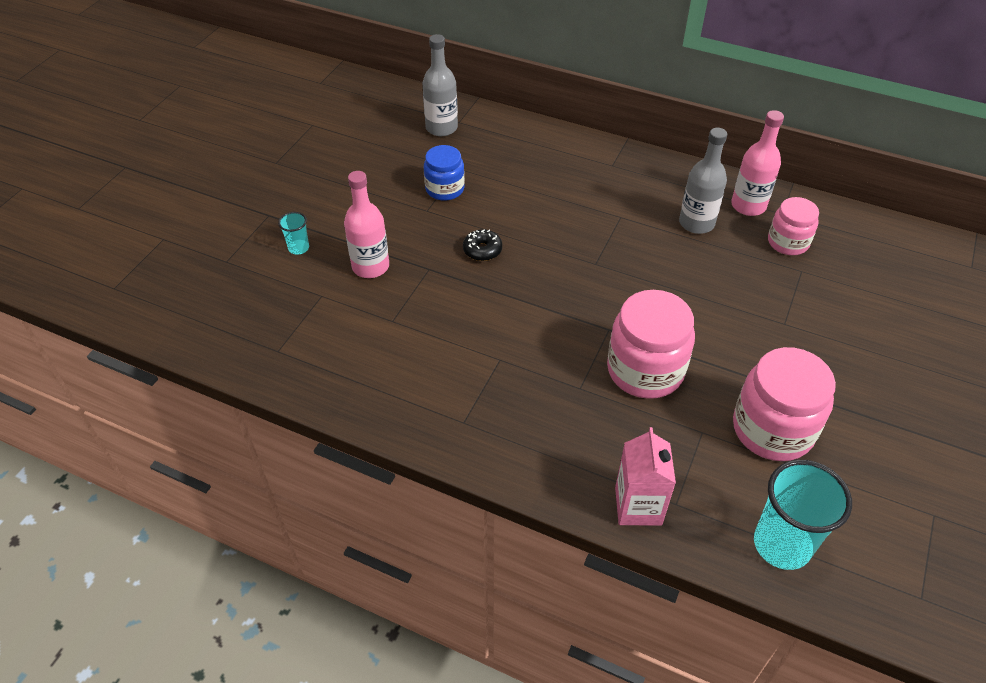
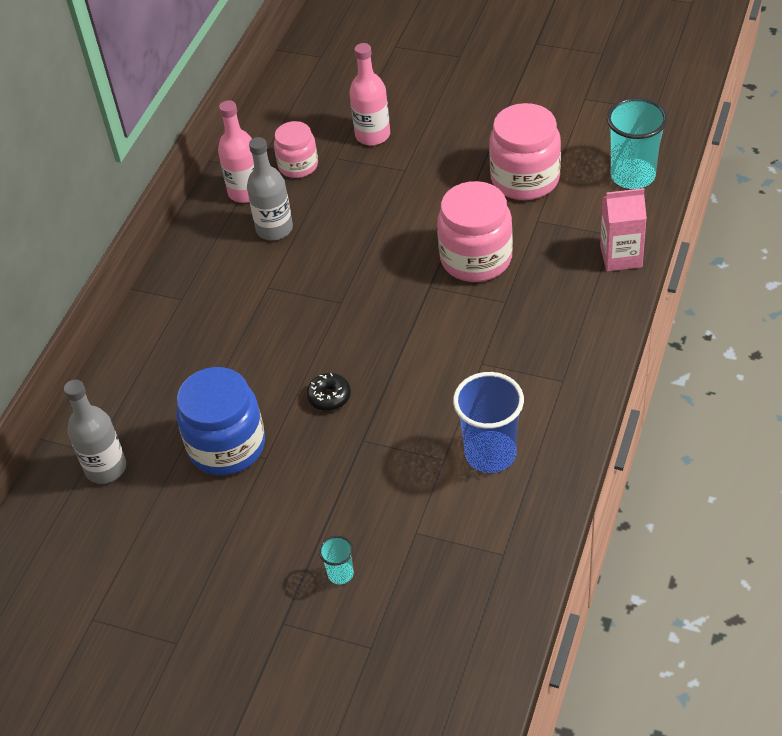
camera: 90 degrees left, 0 degrees up
pink bottle [344,171,389,278] -> pink bottle moved to [349,43,390,146]
blue jar [424,145,465,201] -> blue jar [176,367,265,475], size x1.65
none -> blue cup [453,372,524,473]

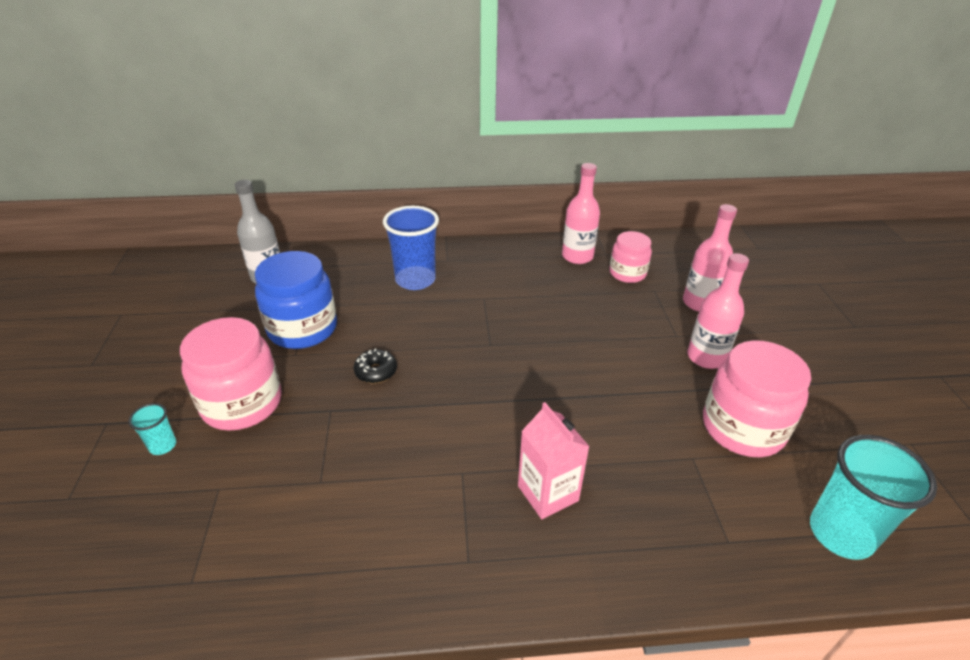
camera: 60 degrees right, 10 degrees down
grey bottle [247,137,293,240] -> none
pink jar [437,181,513,282] -> pink jar moved to [180,317,282,431]
blue cup [453,372,524,473] -> blue cup moved to [383,206,439,290]
pink carton [600,188,647,271] -> pink carton moved to [518,402,590,519]
none -> pink bottle [687,253,749,369]

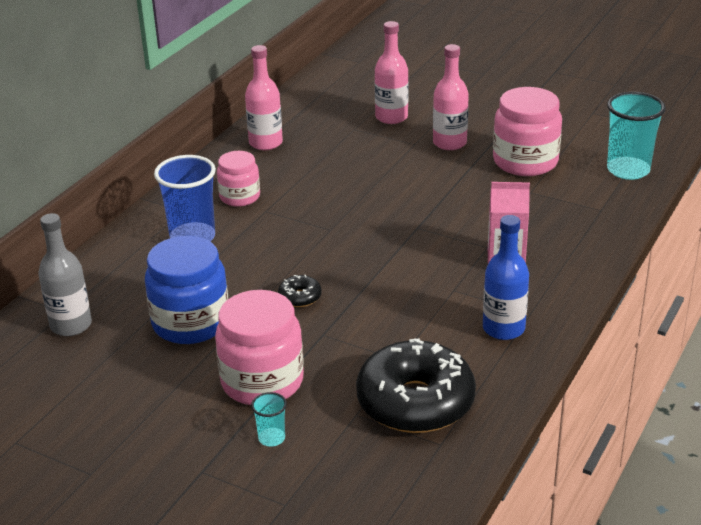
camera: 55 degrees left, 5 degrees down
pink jar [609,231,652,283] -> pink jar moved to [217,151,260,207]
none -> black donut [356,338,476,433]
none -> blue bottle [483,215,529,340]

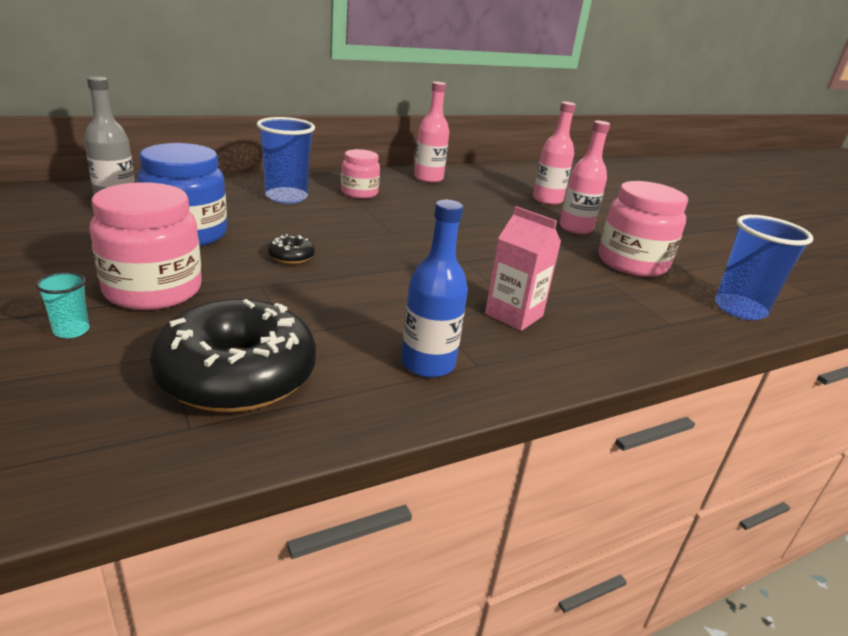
camera: 30 degrees right, 5 degrees down
turquoise cup [607,92,666,180] -> blue cup [715,215,813,320]

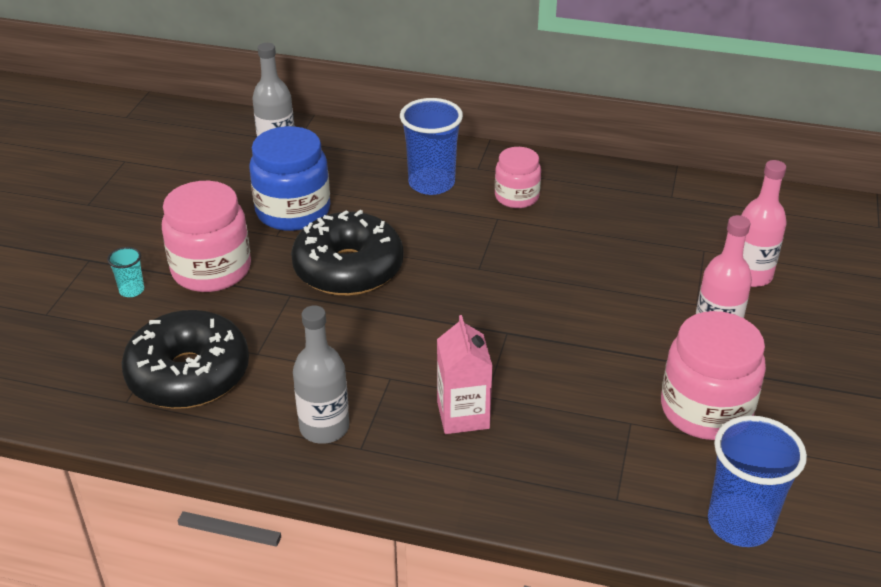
camera: 45 degrees right, 10 degrees up
black donut [268,234,315,264] -> black donut [291,210,403,296], size x2.43
blue bottle [401,200,468,378] -> grey bottle [293,305,349,444]
pink bottle [414,82,449,183] -> none

